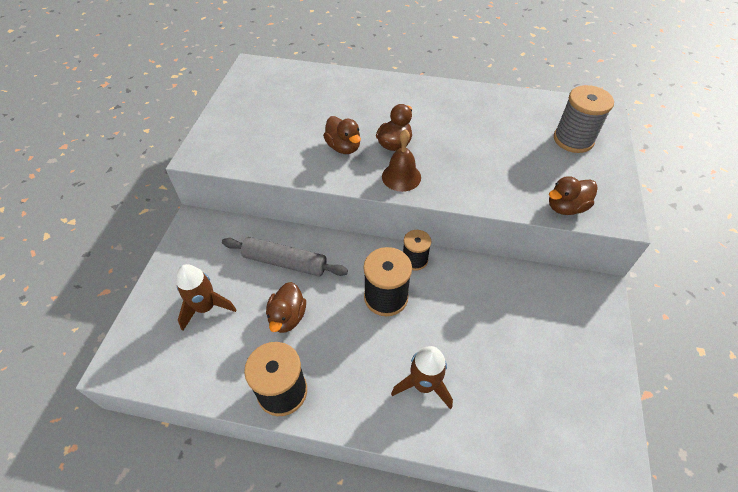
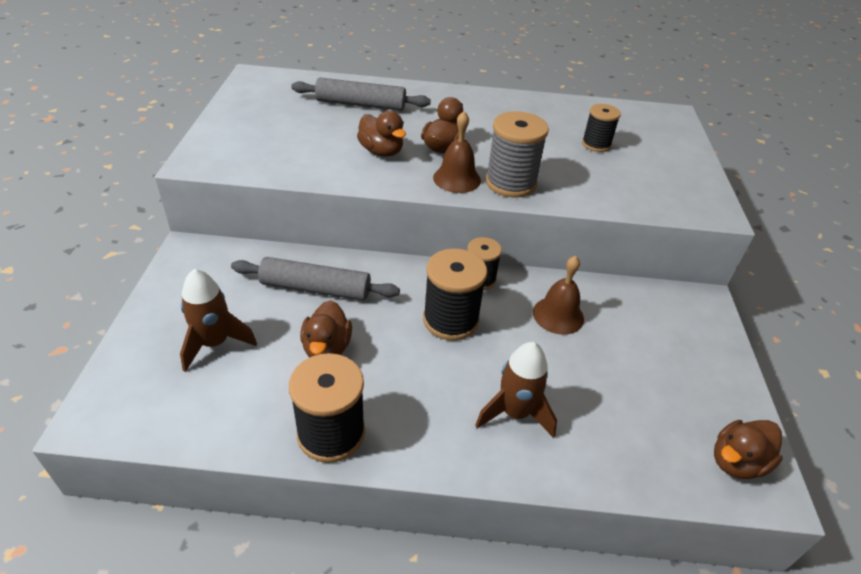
camera: 10 degrees left, 10 degrees down
brown duck [549,176,598,215] -> brown duck moved to [714,420,783,479]
grey spool [554,85,614,153] -> grey spool moved to [485,111,549,198]
none -> grey rolling pin [291,78,431,111]
none -> brown bell [533,256,584,335]
none -> black spool [582,104,621,152]

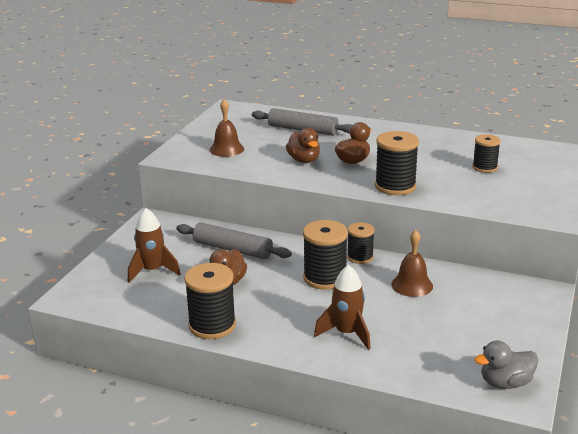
camera: 20 degrees right, 15 degrees down
brown bell [433,111,481,193] -> brown bell moved to [210,99,244,157]
grey spool [485,111,549,198] -> black spool [375,131,419,195]
brown duck [714,420,783,479] -> grey duck [475,341,538,389]

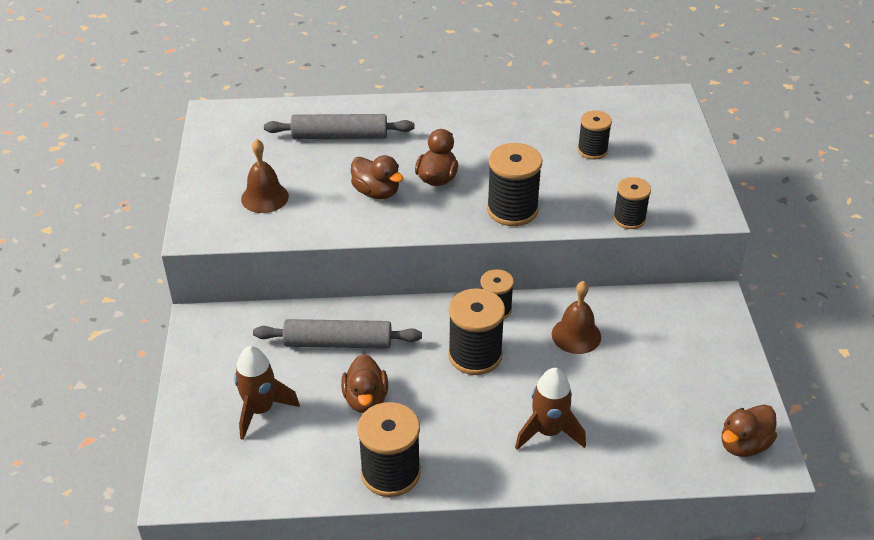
camera: 25 degrees left, 15 degrees up
grey duck [475,341,538,389] -> brown duck [722,404,777,457]
none -> black spool [613,177,651,229]

